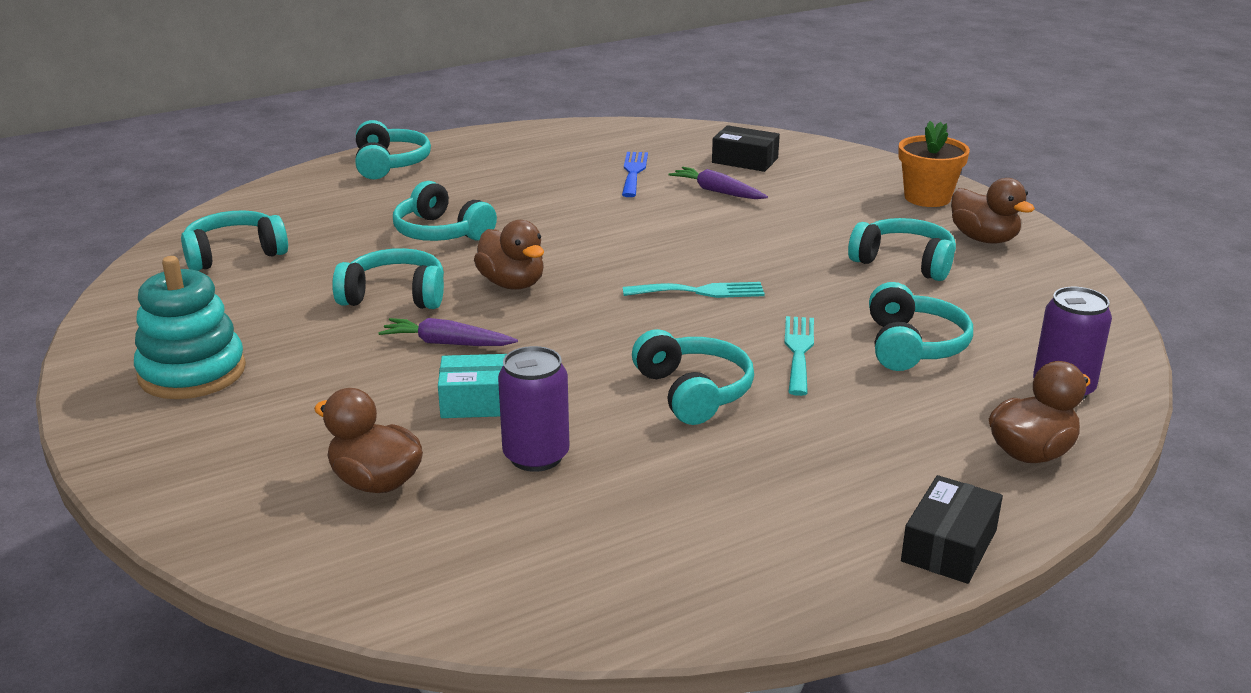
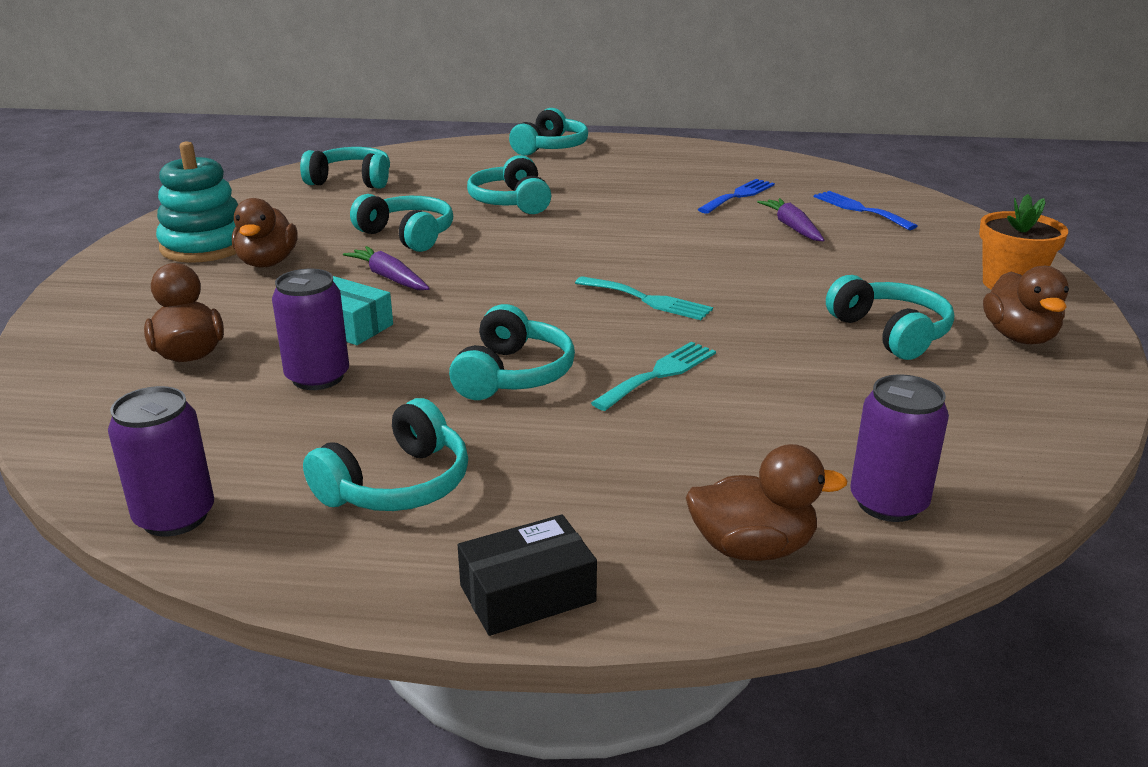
camera: 35 degrees right, 0 degrees up
brown duck [474,220,544,290] -> brown duck moved to [232,198,298,268]
black box [712,125,780,172] -> blue fork [814,191,918,230]
turquoise headphones [869,282,973,371] -> turquoise headphones moved to [303,398,468,511]
none -> purple can [108,386,214,537]

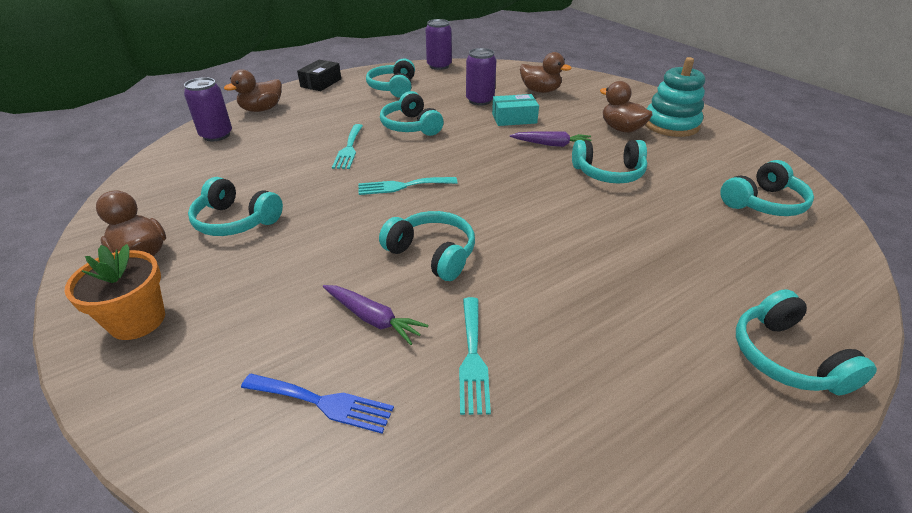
camera: 140 degrees right, 10 degrees up
turquoise headphones [467,155,551,214] -> turquoise headphones moved to [379,211,475,281]
blue fork [698,179,775,214] -> turquoise fork [459,297,491,415]

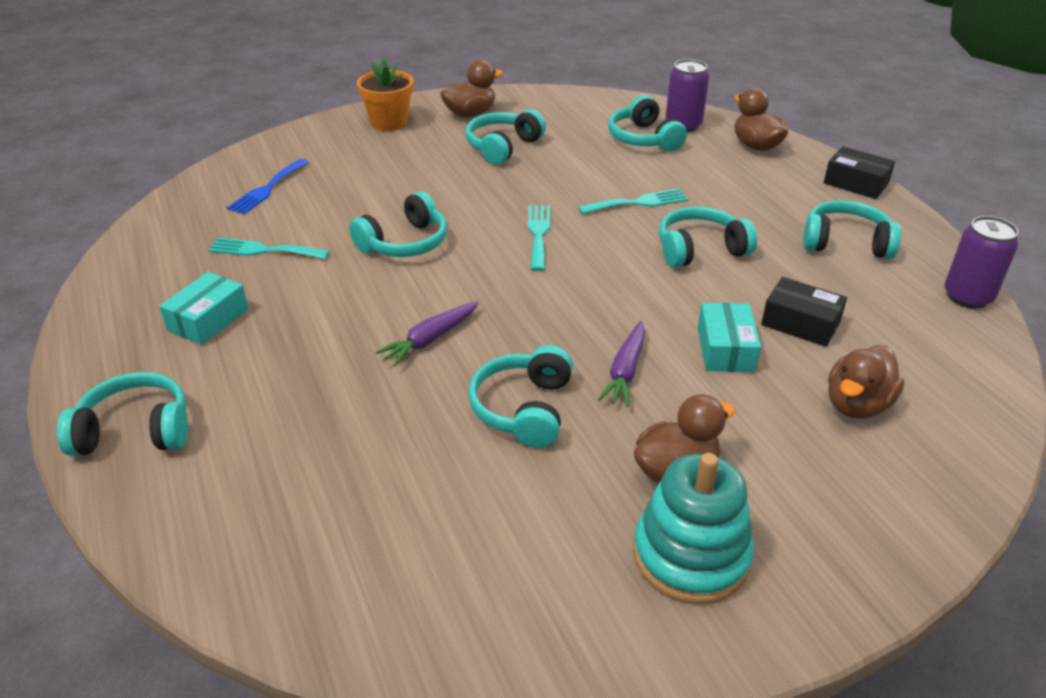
camera: 100 degrees right, 0 degrees up
purple carrot [323,285,428,345] -> purple carrot moved to [375,301,479,366]
turquoise fork [332,124,363,169] -> turquoise fork turned 150 degrees clockwise [578,189,688,214]
purple can [466,48,496,105] -> black box [761,277,847,347]
turquoise headphones [720,160,814,216] -> turquoise headphones moved to [608,95,687,152]
none -> turquoise box [159,272,248,345]

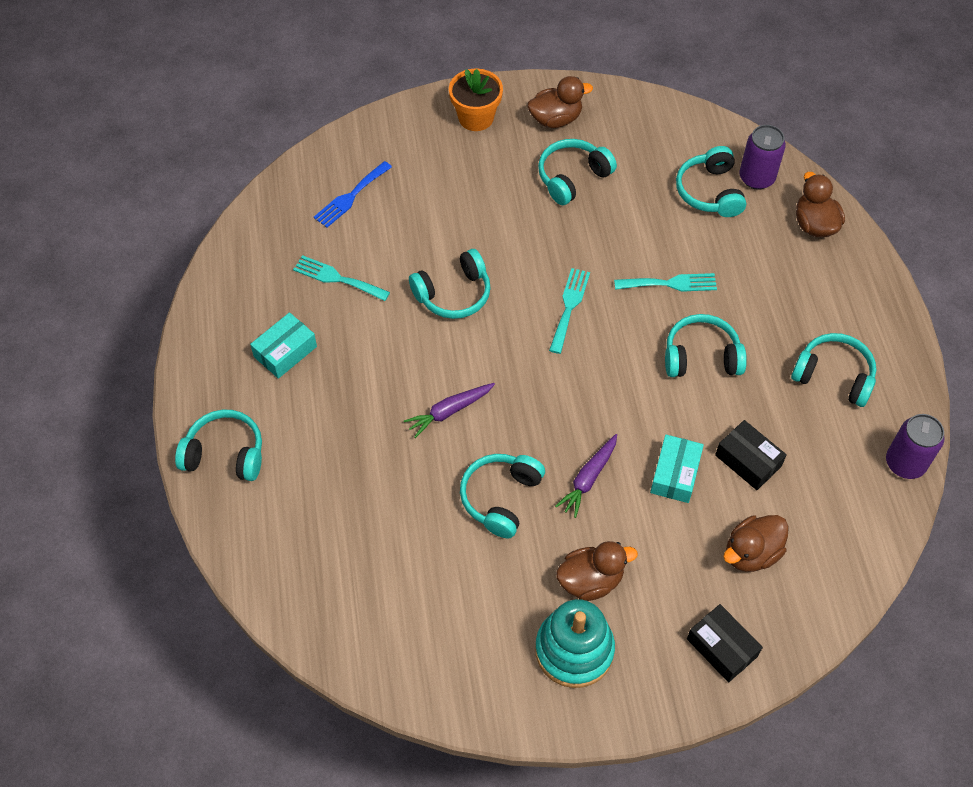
camera: 15 degrees right, 20 degrees up
black box [824,146,895,199] -> black box moved to [687,604,763,682]

